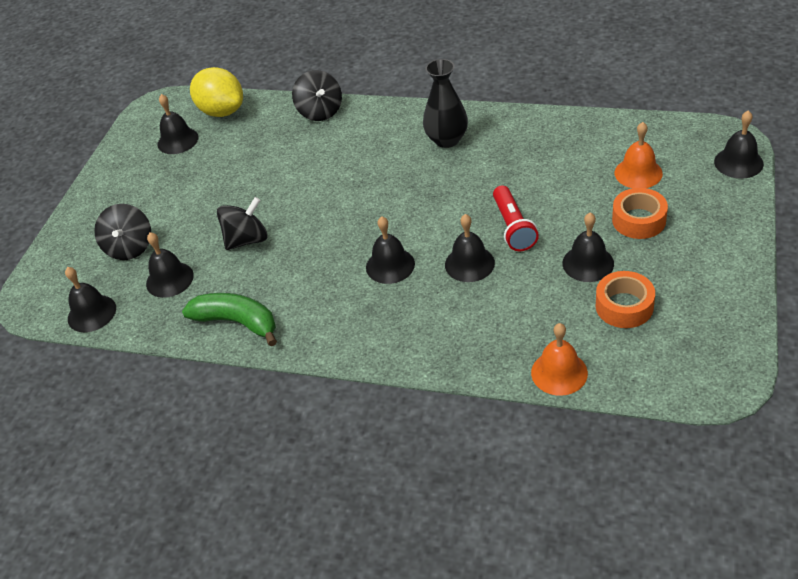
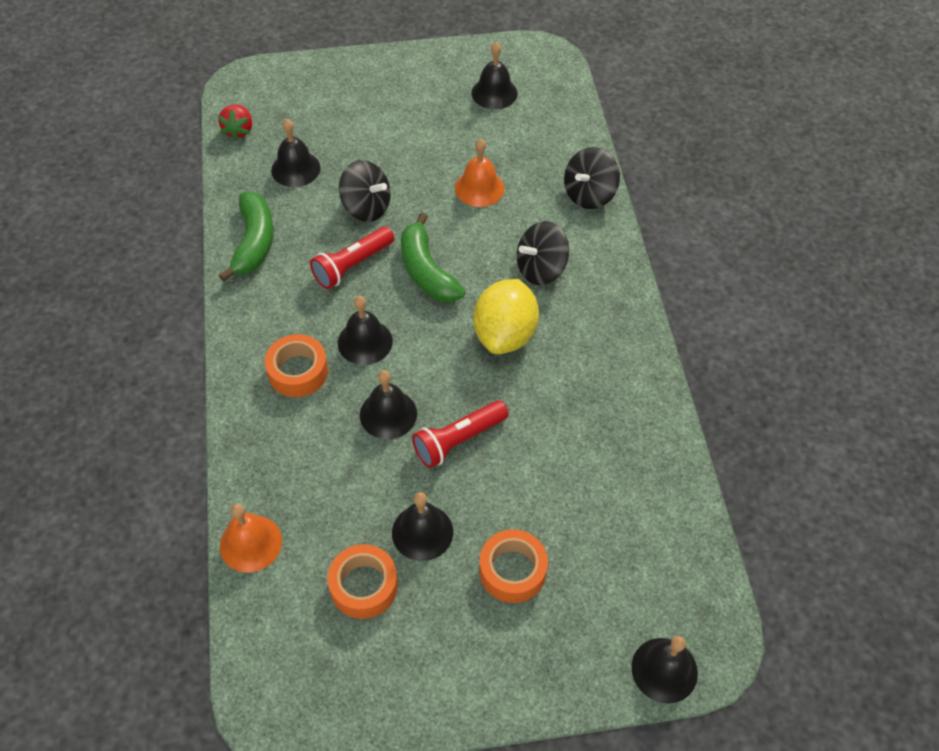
camera: 60 degrees right, 10 degrees up
black bell [65,267,116,332] -> red strawberry [218,104,252,141]
black spinning top [94,204,151,260] -> black spinning top moved to [517,221,569,285]
yellow lemon [190,67,243,117] -> yellow lemon moved to [473,279,539,354]
black vase [423,59,468,148] -> none
orange bell [615,122,663,188] -> orange bell moved to [455,139,504,207]
none -> orange tape [265,334,328,397]
none -> red flashlight [310,226,394,289]
none -> green banana [401,212,465,302]

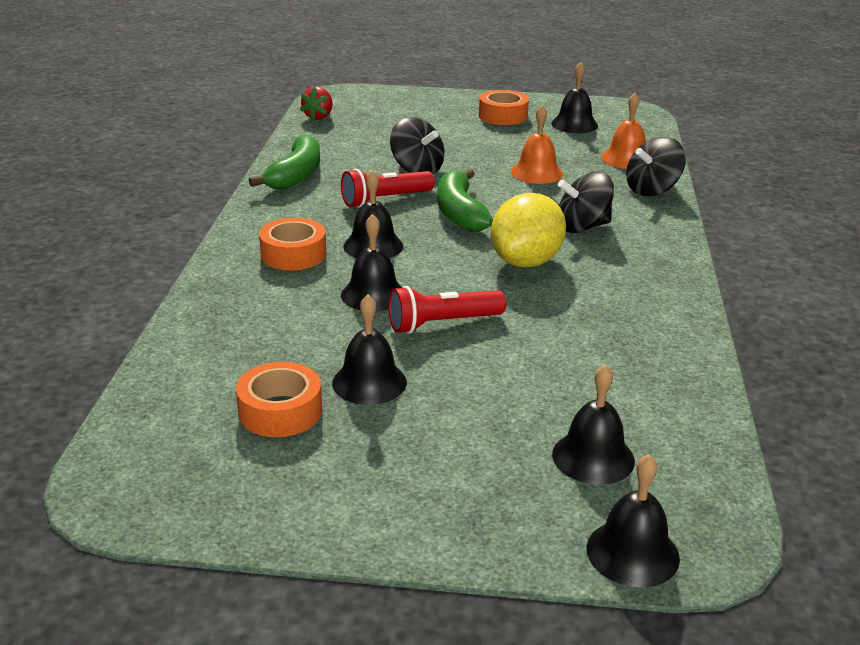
camera: 15 degrees right, 25 degrees down
orange bell [220,504,282,573] -> orange bell moved to [601,93,645,169]
black bell [271,119,320,187] -> black bell moved to [552,364,635,485]
orange tape [479,529,548,603] -> orange tape moved to [479,90,529,125]

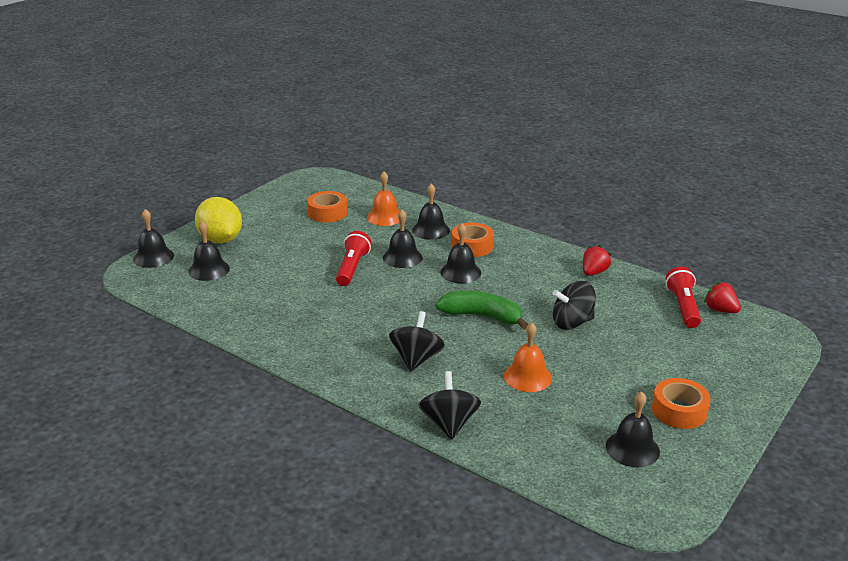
camera: 120 degrees right, 0 degrees up
green banana [249,134,320,190] -> red strawberry [583,245,612,276]
black bell [332,295,407,405] -> black bell moved to [412,184,450,240]
red flashlight [341,169,435,208] -> red flashlight moved to [666,267,701,328]
yellow lemon [491,193,566,268] -> yellow lemon moved to [195,197,242,244]
orange bell [601,93,645,169] -> orange bell moved to [367,172,400,226]

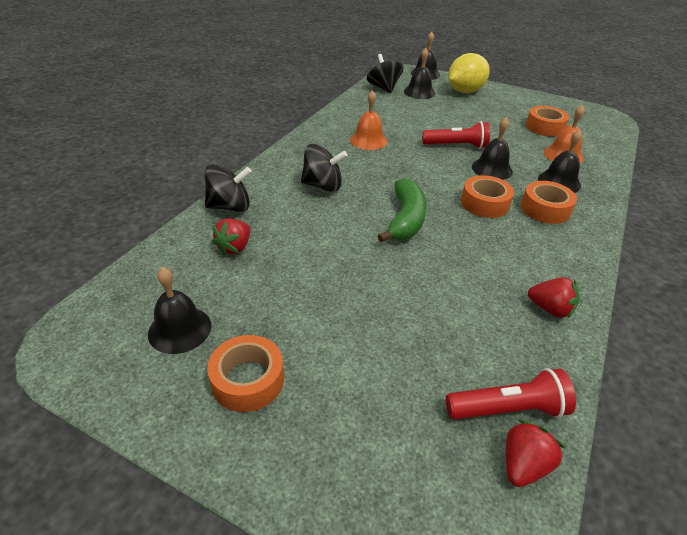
camera: 80 degrees right, 10 degrees up
black bell [441,224,481,283] -> orange tape [461,175,514,218]
orange bell [504,323,552,392] -> orange bell moved to [350,90,387,150]
black spinning top [552,281,596,330] -> black spinning top moved to [367,54,403,93]
none -> red strawberry [212,218,250,256]

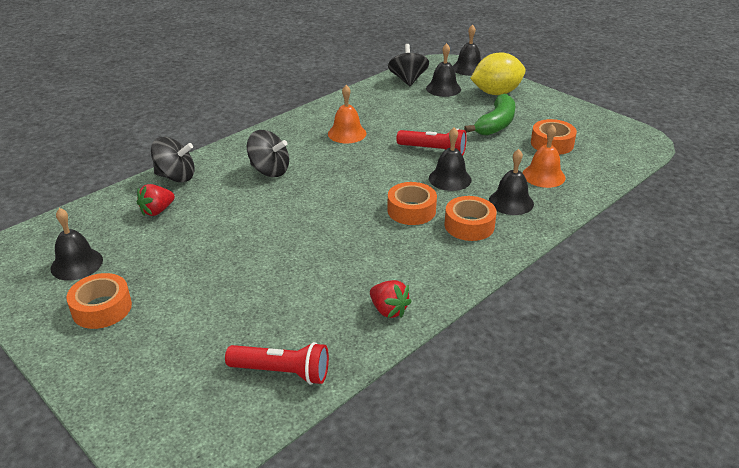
camera: 20 degrees right, 5 degrees down
green banana [378,178,427,242] -> green banana moved to [464,93,515,136]
red strawberry [506,420,566,487] -> none

